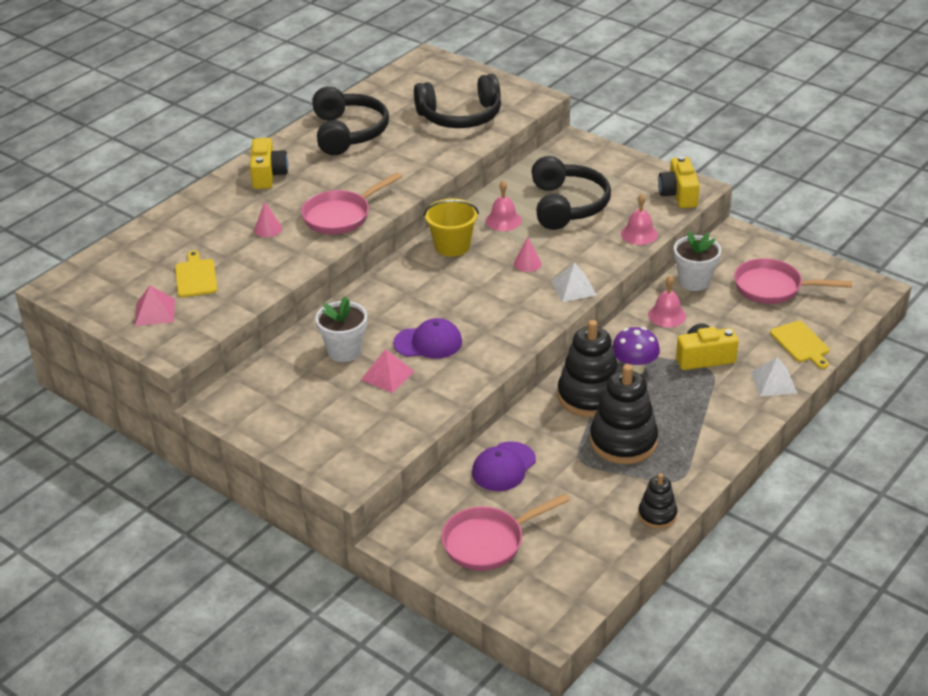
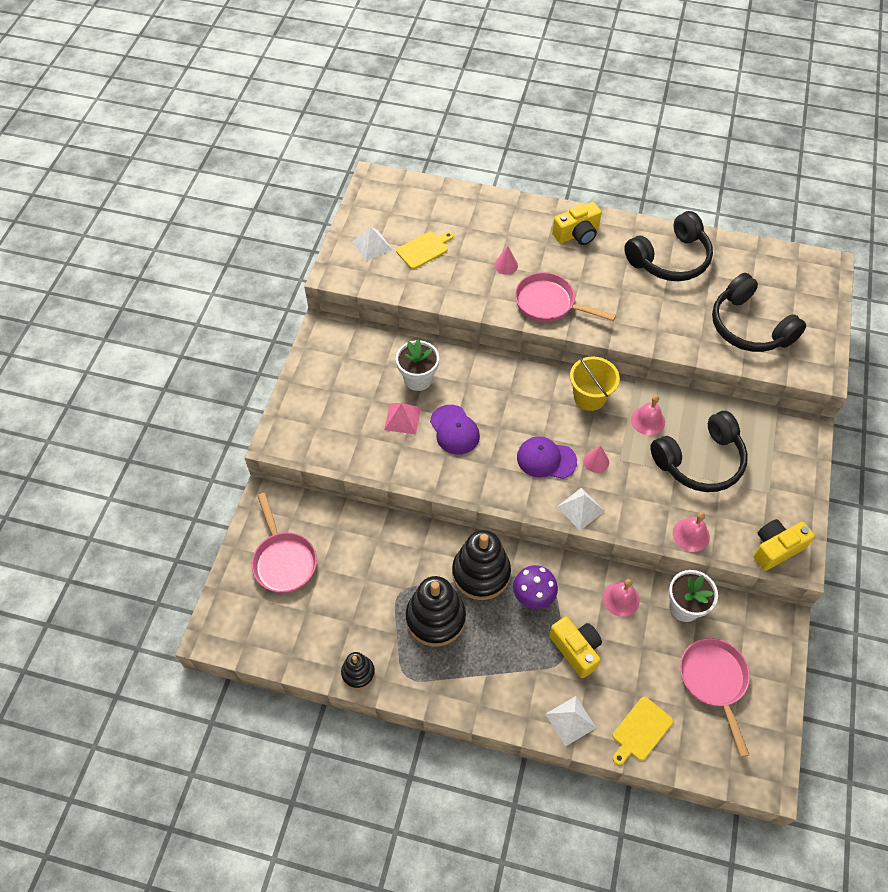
camera: 65 degrees right, 20 degrees up
pink pyramid [135,286,175,326] -> white pyramid [352,227,393,261]
pink pan [441,494,570,571] -> pink pan turned 150 degrees counterclockwise [252,493,317,593]
purple cap [472,441,536,491] -> purple cap moved to [517,436,577,479]

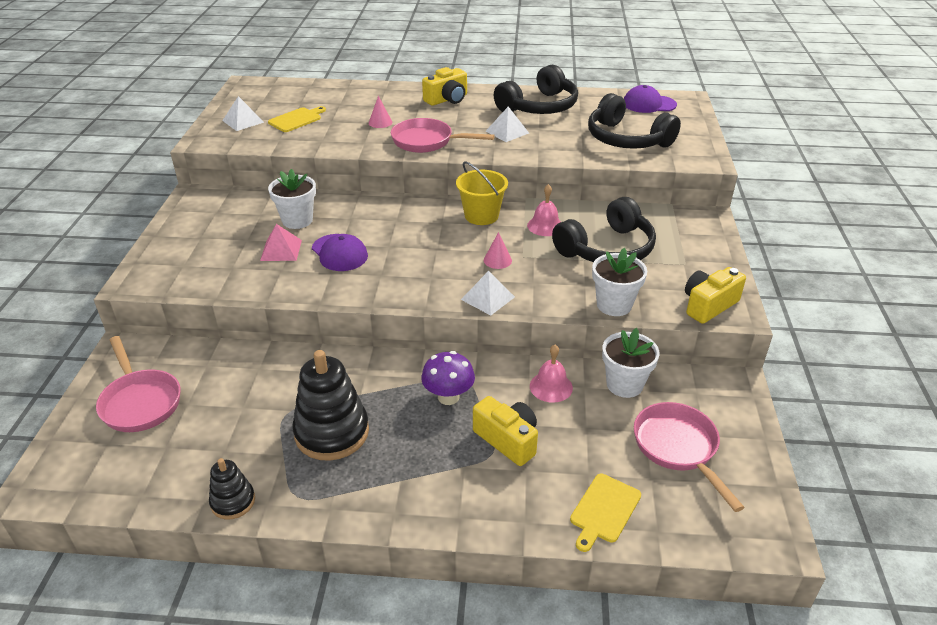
camera: 10 degrees left, 20 degrees down
black stacking toy [452,530,511,600] -> none
purple cap [517,436,577,479] -> purple cap moved to [624,85,677,113]
white pyramid [546,696,596,747] -> white pyramid moved to [486,107,529,142]
pink bell [673,512,710,552] -> white flower pot [592,248,647,316]

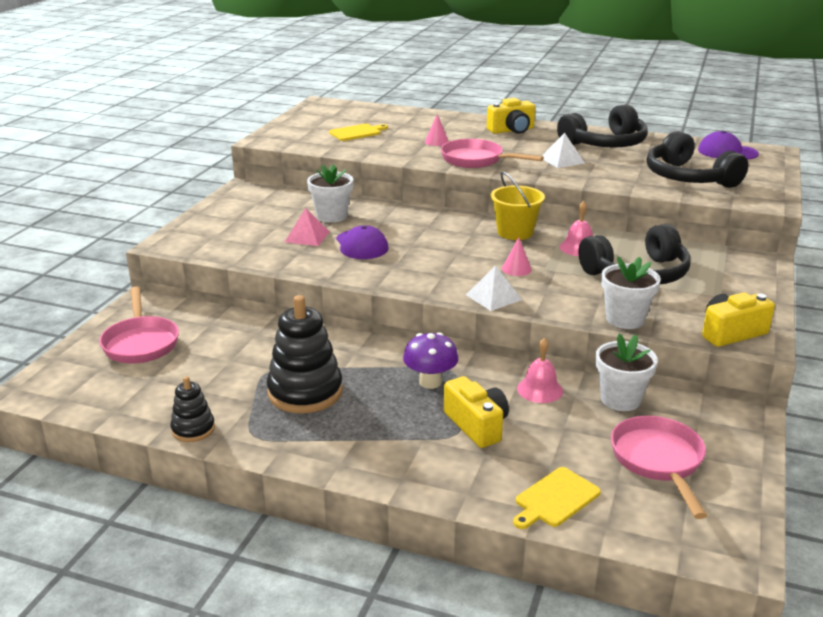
camera: 15 degrees right, 10 degrees down
white pyramid [222,96,264,131] -> none

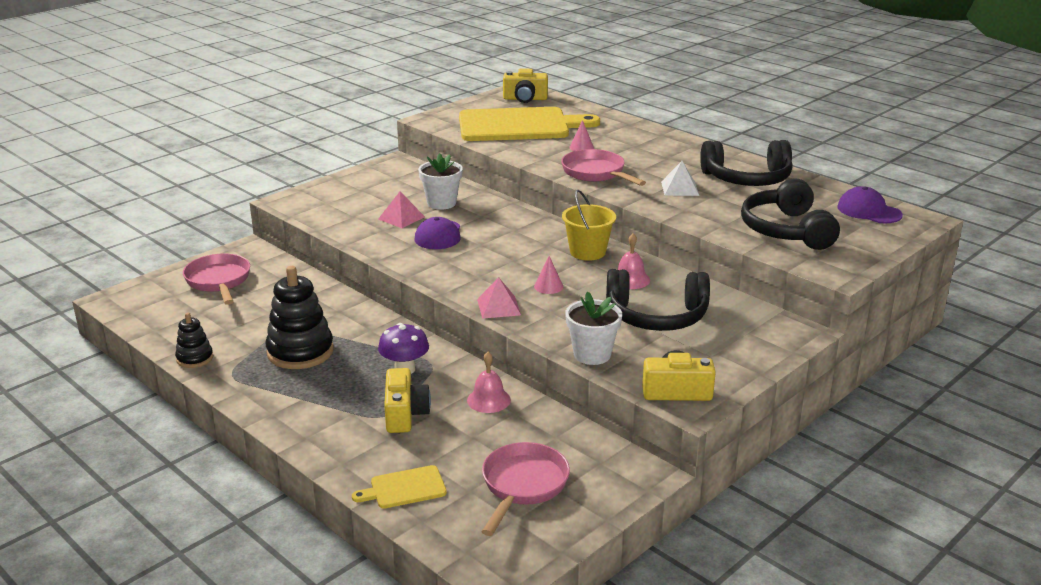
camera: 25 degrees right, 0 degrees up
pink pan [99,287,179,363] -> pink pan turned 150 degrees clockwise [183,254,250,305]
yellow cutting board [329,124,388,141] -> yellow cutting board [459,107,600,141], size x2.36
white pyramid [466,265,522,311] -> pink pyramid [477,277,521,319]
yellow camera [487,98,535,134] -> yellow camera moved to [503,69,548,103]
white flower pot [596,333,658,411] -> none

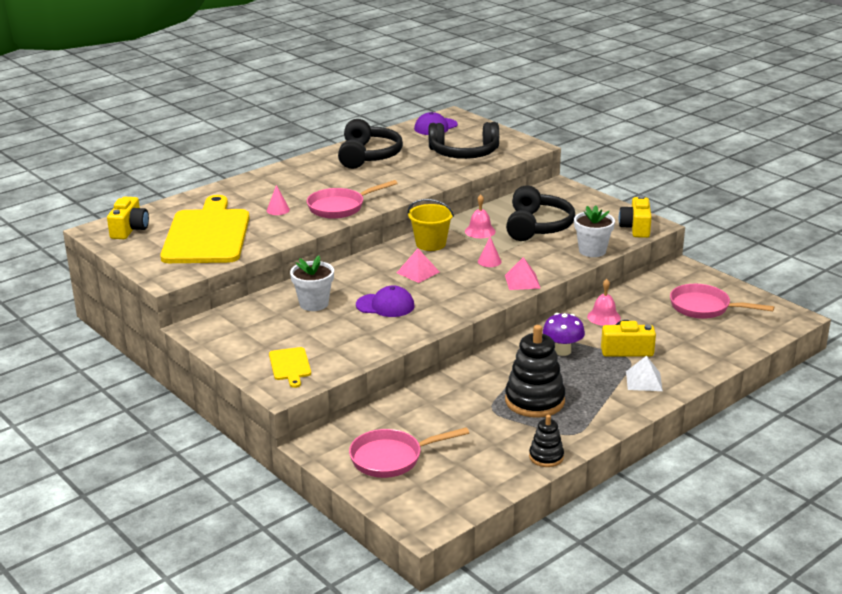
camera: 85 degrees left, 0 degrees up
yellow cutting board [352,465,447,509] -> yellow cutting board moved to [269,347,311,388]
pink pyramid [378,191,425,228] -> pink pyramid moved to [397,249,440,283]
white pyramid [661,161,699,196] -> white pyramid moved to [626,355,663,391]

